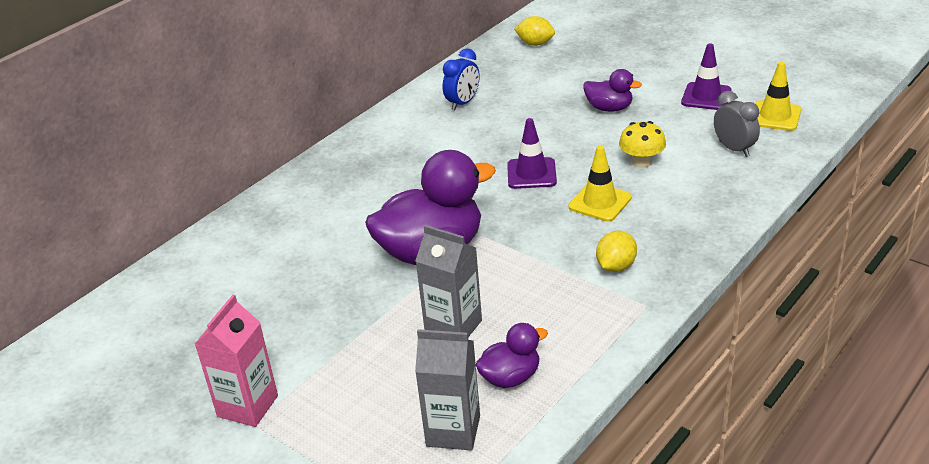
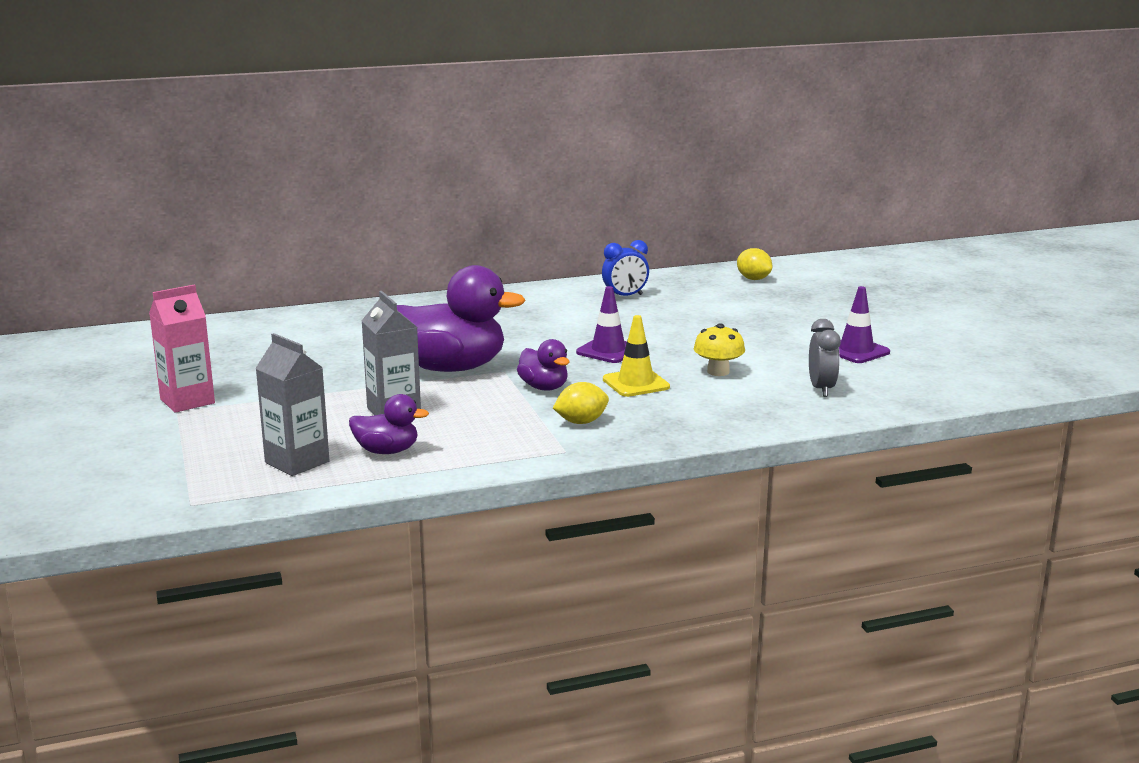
camera: 30 degrees right, 15 degrees down
purple duck [583,69,642,112] -> purple duck moved to [517,339,570,391]
yellow traffic cone [755,62,801,131] -> none

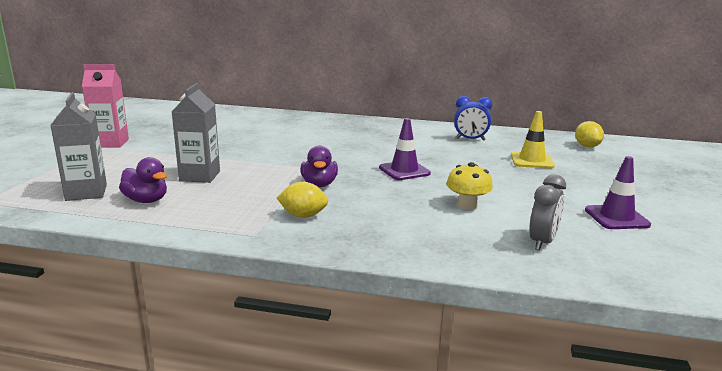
camera: 30 degrees right, 0 degrees up
purple duck [397,265,526,372] -> none
yellow traffic cone [603,315,670,397] -> yellow traffic cone moved to [511,111,555,169]

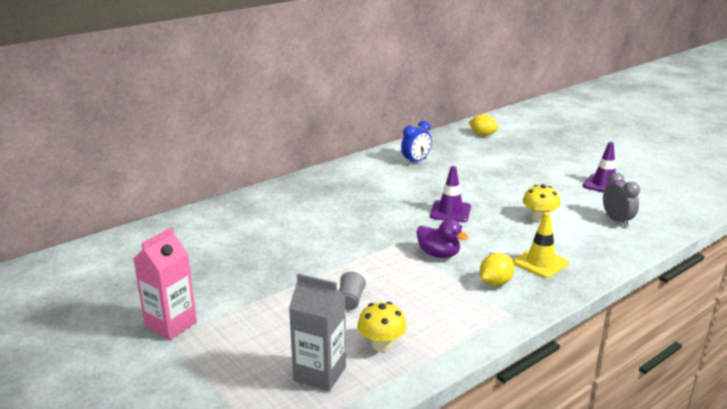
camera: 50 degrees left, 5 degrees up
purple duck [119,157,167,203] -> yellow mushroom [357,302,407,352]
grey carton [171,83,220,183] -> grey cup [339,270,367,310]
yellow traffic cone [511,111,555,169] -> yellow traffic cone moved to [513,212,569,278]

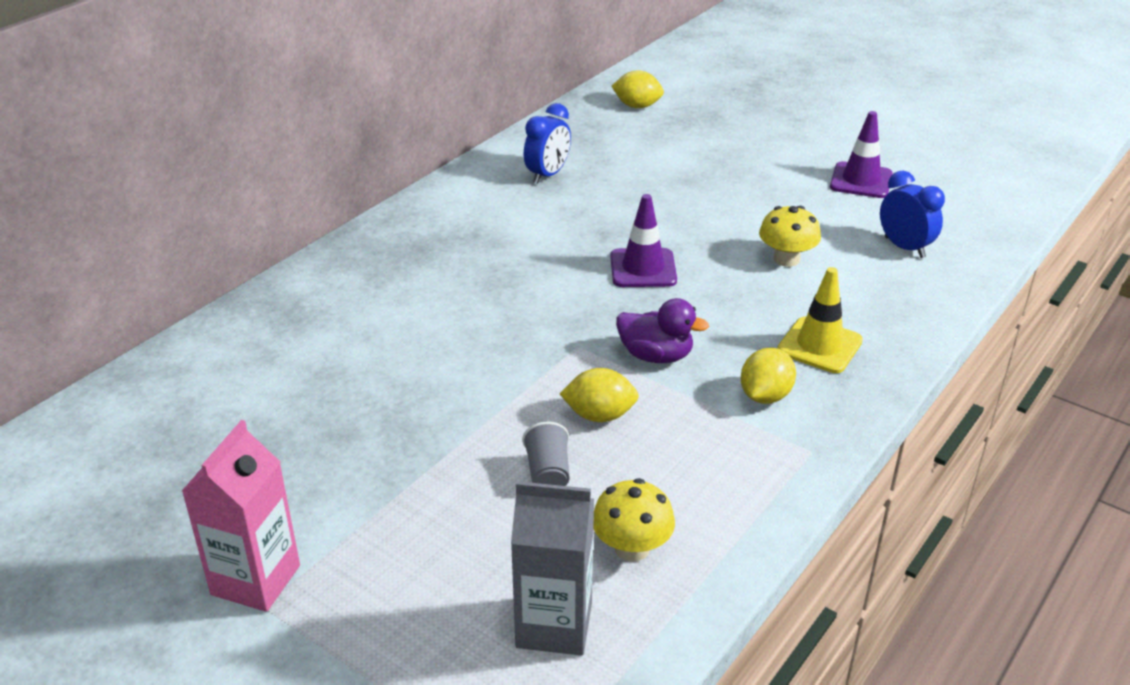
camera: 15 degrees left, 10 degrees up
grey clock [603,172,640,227] -> blue clock [880,171,945,258]
none -> yellow lemon [560,368,639,422]

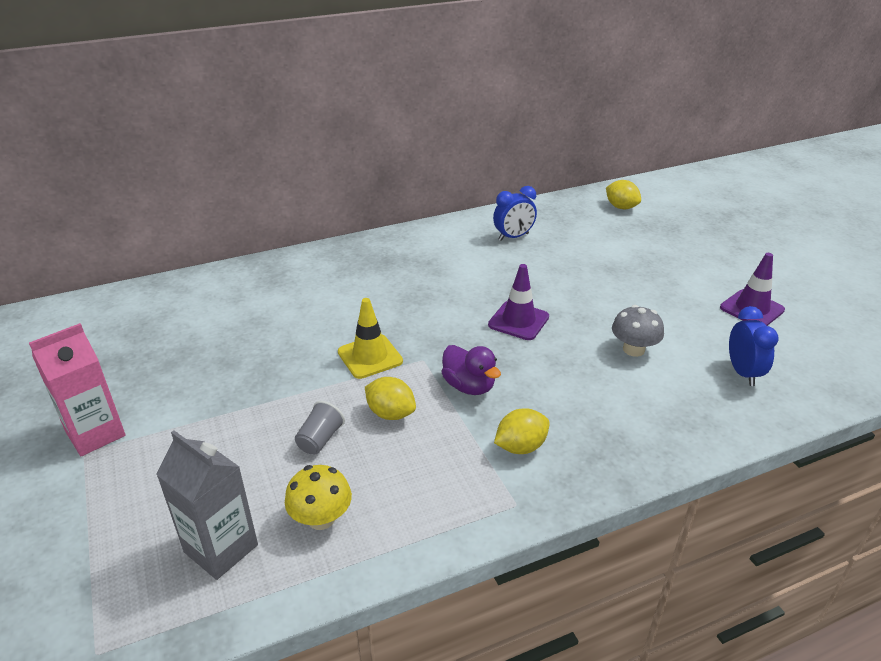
camera: 30 degrees right, 0 degrees up
yellow mushroom [759,206,821,267] -> grey mushroom [612,305,664,357]
yellow traffic cone [777,267,863,373] -> yellow traffic cone moved to [338,298,403,379]

